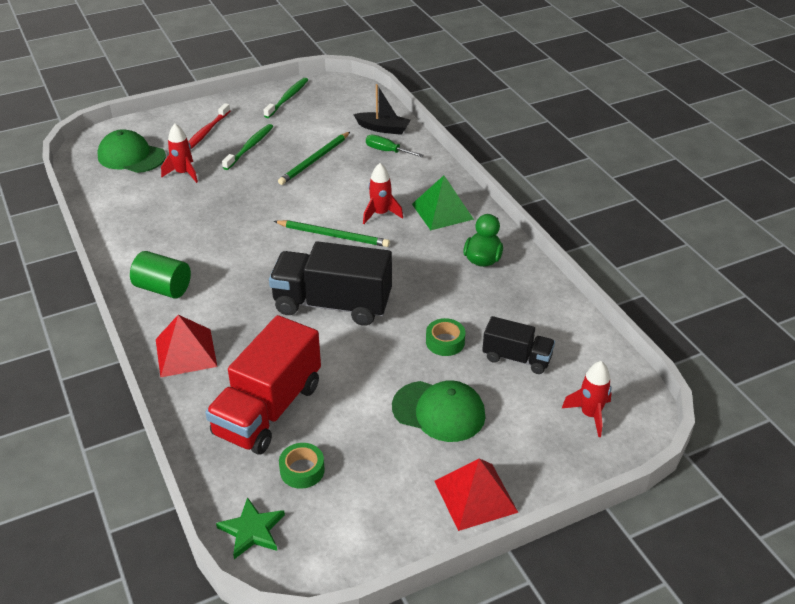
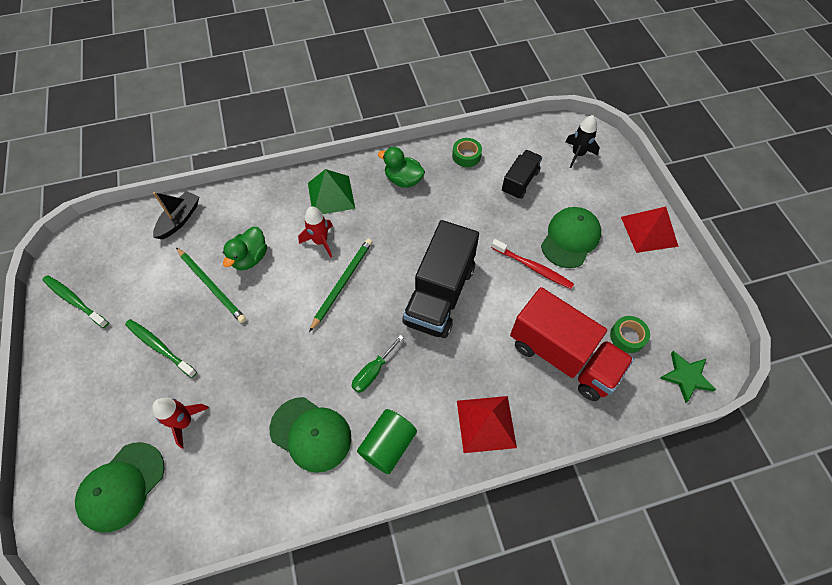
camera: 80 degrees left, 20 degrees up
red toothbrush [188,103,230,150] -> red toothbrush moved to [491,239,574,289]
green screwdriver [366,135,423,157] -> green screwdriver moved to [352,335,404,393]
green tape [426,318,465,356] -> green tape moved to [452,138,482,167]
red rocket [562,361,612,437] -> black rocket [566,115,600,168]
none -> green duck [223,227,267,271]
none -> green cap [270,397,351,473]

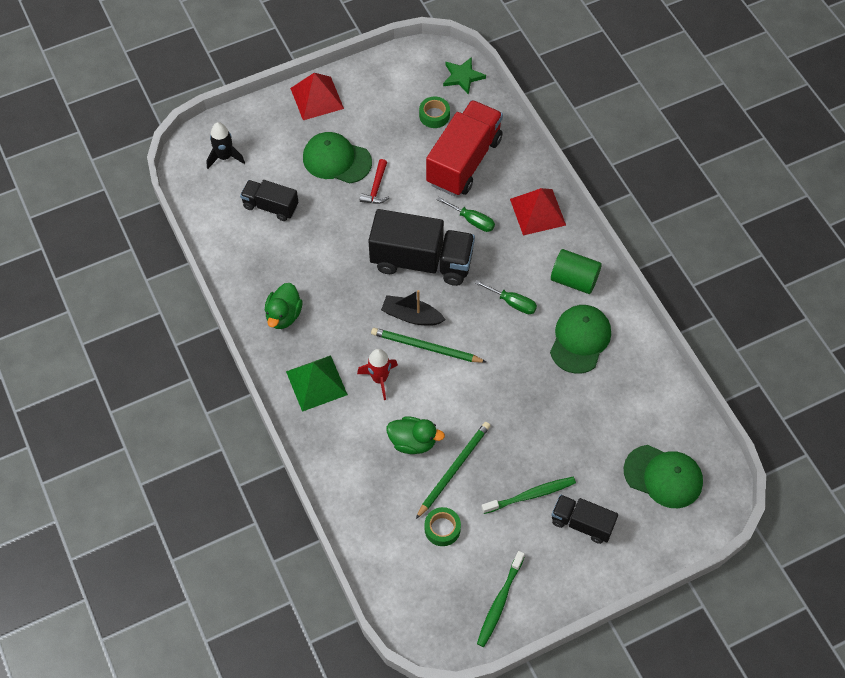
camera: 100 degrees left, 0 degrees up
green toothbrush [125,319,197,378] -> green toothbrush turned 135 degrees counterclockwise [481,477,576,514]
red rocket [152,398,209,449] -> none
black boat [153,191,199,240] -> black boat moved to [381,290,445,326]
green tape [452,138,482,167] -> green tape moved to [425,507,461,546]
red toothbrush [491,239,574,289] -> red hammer [360,159,389,204]
none -> green screwdriver [437,197,495,232]
none -> black truck [551,495,618,544]

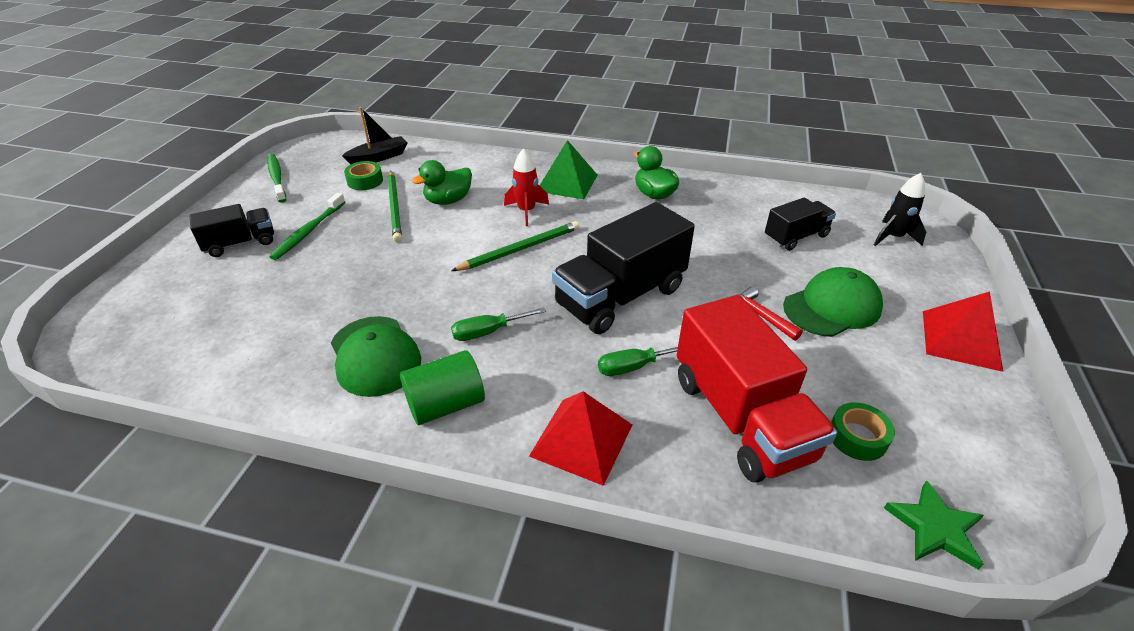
camera: 130 degrees right, 20 degrees down
black boat [381,290,445,326] -> black boat moved to [342,107,407,165]
green cap [624,445,703,508] -> none

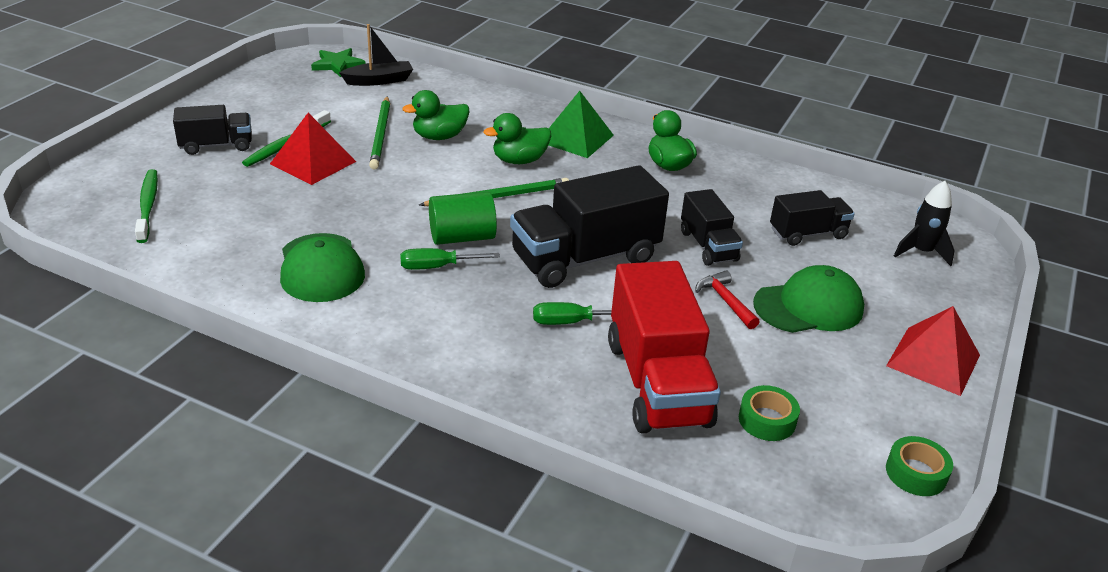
camera: 10 degrees right, 5 degrees down
green toothbrush [267,154,286,203] -> green toothbrush moved to [135,169,158,243]
green tape [344,161,383,190] -> green tape moved to [886,436,953,496]
green cylinder [400,350,485,425] -> green cylinder moved to [429,191,497,245]
red rocket [504,148,549,226] -> green duck [483,113,551,164]
red pyramid [529,391,632,486] -> red pyramid moved to [270,113,356,185]
green star [884,480,984,570] -> green star moved to [311,48,366,77]
none -> black truck [681,189,743,266]

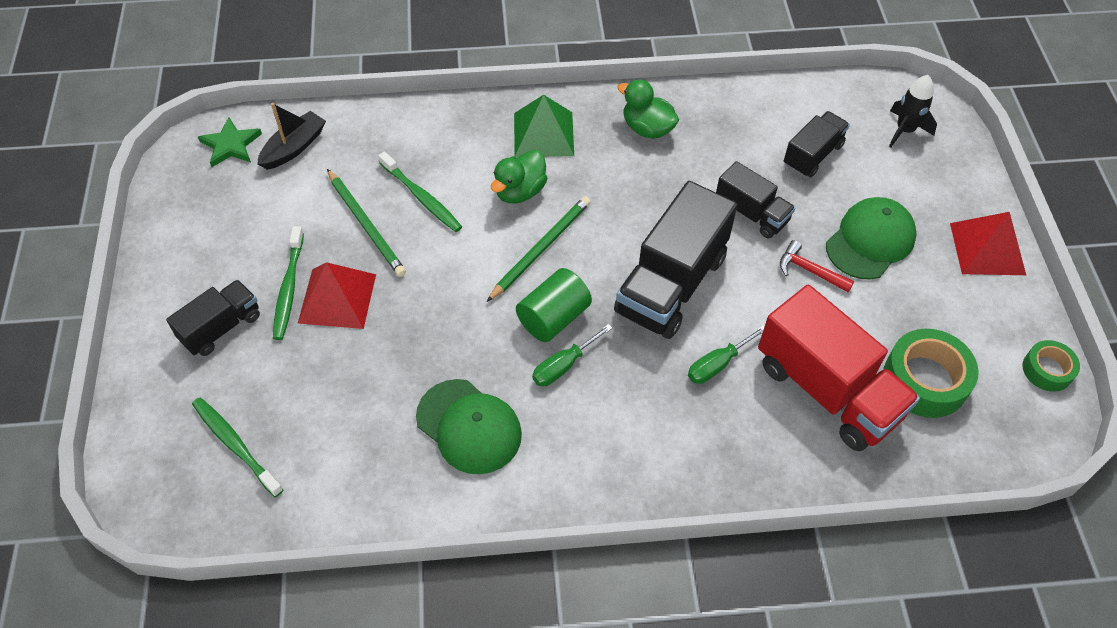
camera: 30 degrees left, 20 degrees up
green duck [402,90,469,140] -> green toothbrush [378,152,462,232]
green tape [739,385,800,441] -> green tape [883,329,979,418], size x1.71

